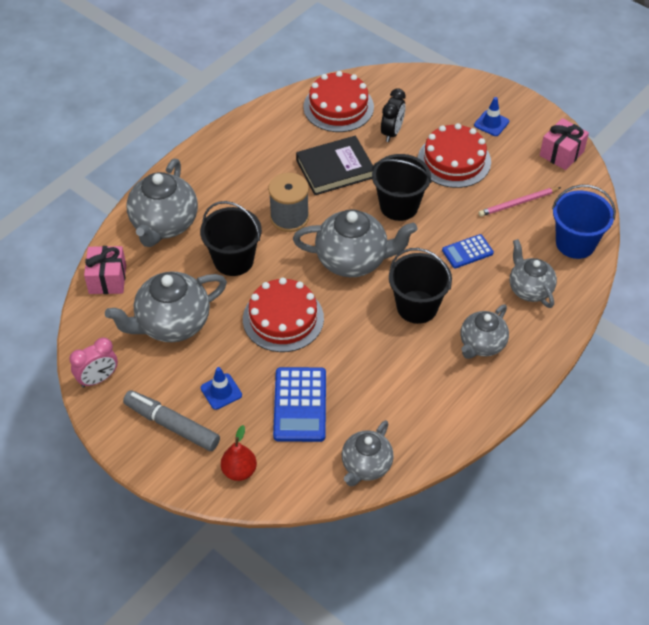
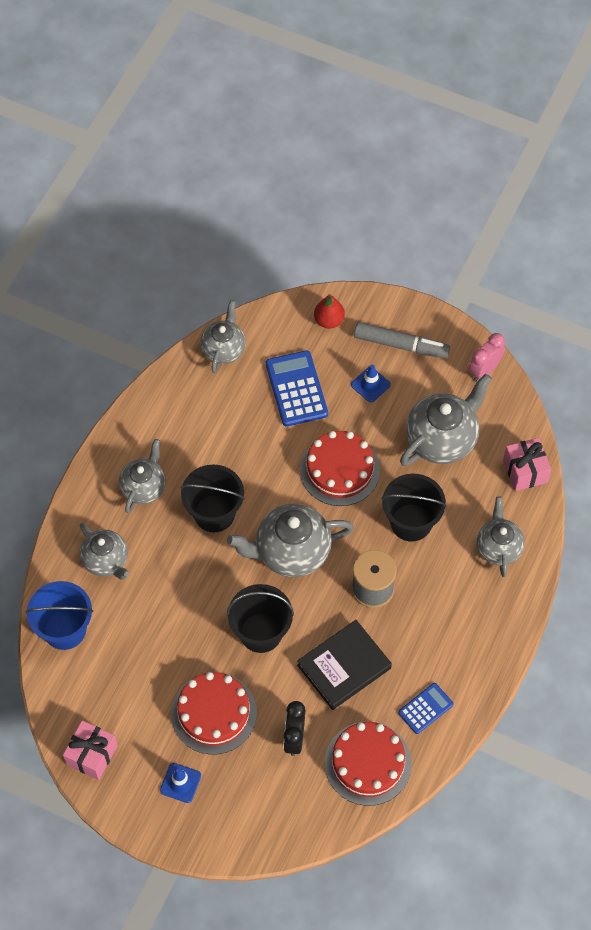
camera: 165 degrees right, 10 degrees up
grey teapot [127,159,198,247] -> grey teapot [477,497,525,577], size x0.64
blue calculator [442,234,494,268] -> blue calculator moved to [398,683,453,734]
pink pencil [478,187,561,217] -> none

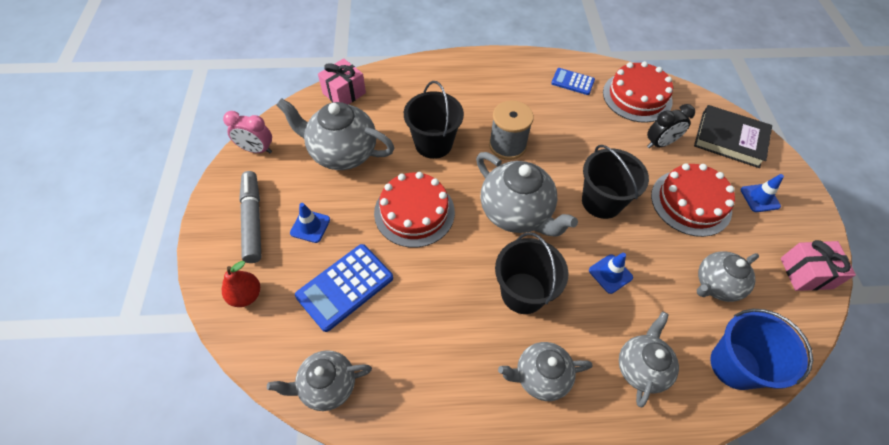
camera: 120 degrees left, 5 degrees down
black book [297,620,392,710] -> black book moved to [694,105,772,168]
grey teapot [477,497,525,577] -> grey teapot moved to [697,251,759,302]
none -> blue traffic cone [589,253,633,294]

